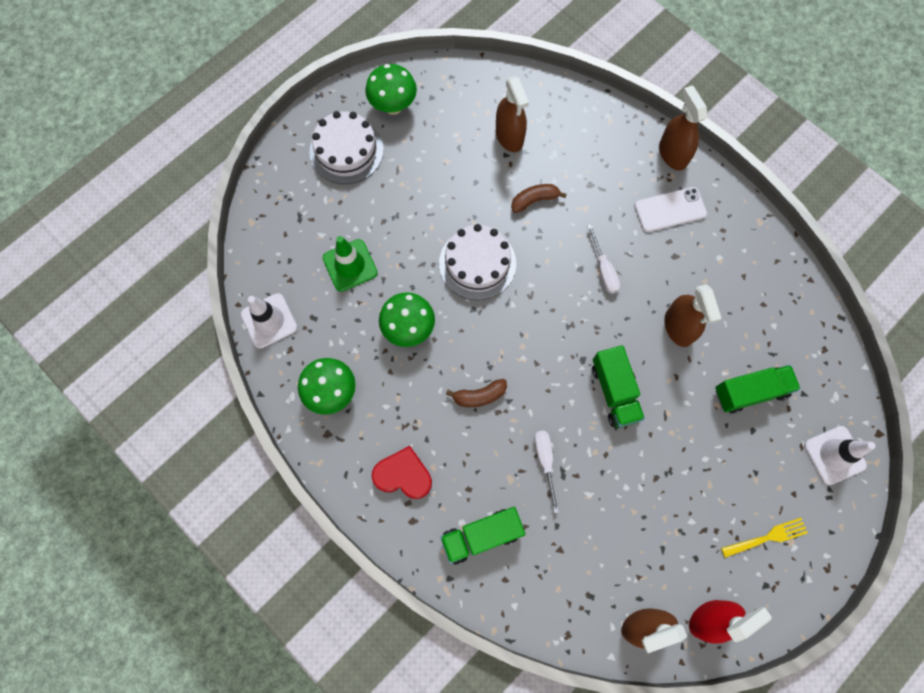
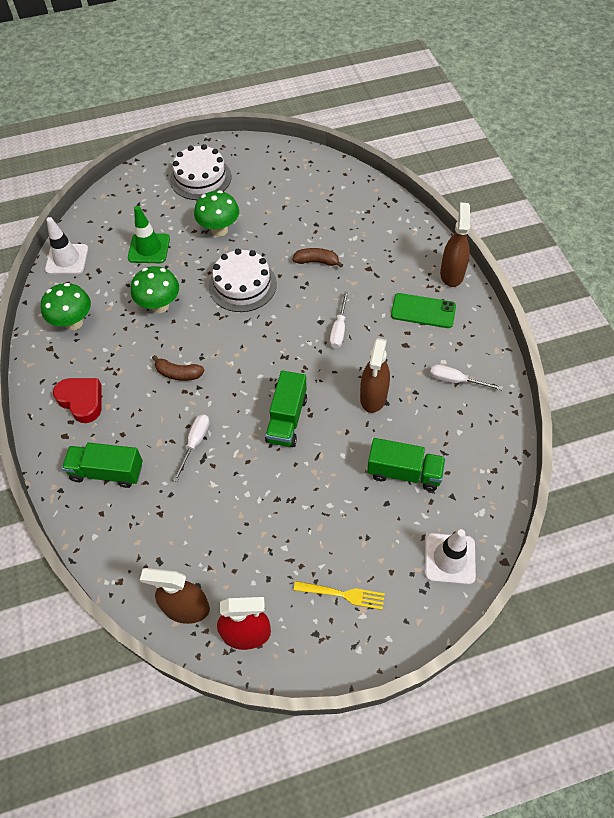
camera: 30 degrees right, 15 degrees down
green mushroom [365,64,417,115] -> green mushroom moved to [194,190,239,237]
brown spray bottle [496,76,529,152] -> none
white phone [634,187,707,232] -> green phone [391,293,456,328]
none -> white screwdriver [430,364,503,390]

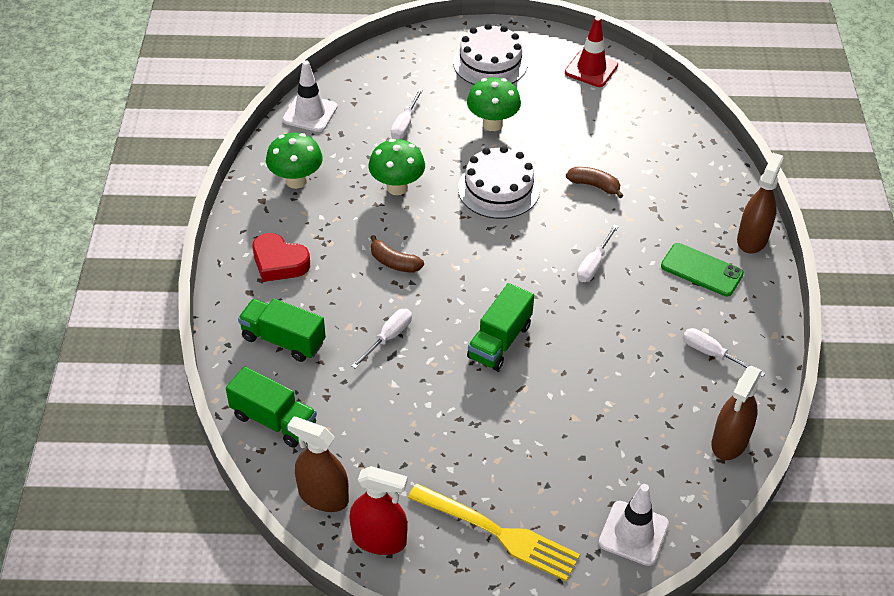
camera: 15 degrees right, 10 degrees down
red heart [53,378,102,423] -> red heart turned 150 degrees clockwise [253,233,310,282]
green traffic cone [128,206,170,263] -> white screwdriver [391,88,423,139]
yellow fork [294,581,385,610] -> yellow fork [408,483,580,581], size x1.72
brown spray bottle [360,338,390,413] -> brown spray bottle moved to [711,366,762,460]
green truck [367,438,446,491] -> green truck moved to [226,366,317,448]
none -> red traffic cone [565,17,618,87]

